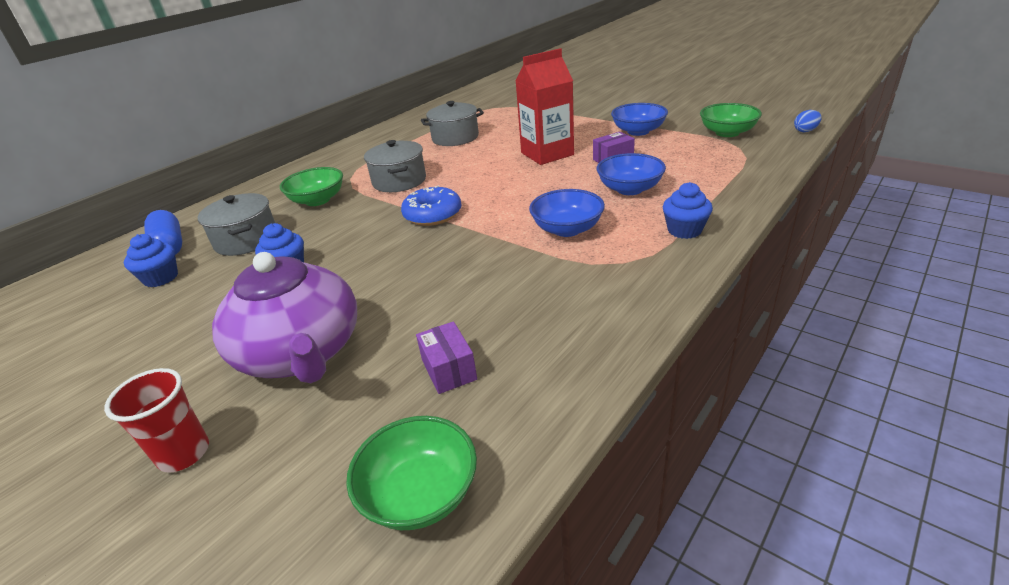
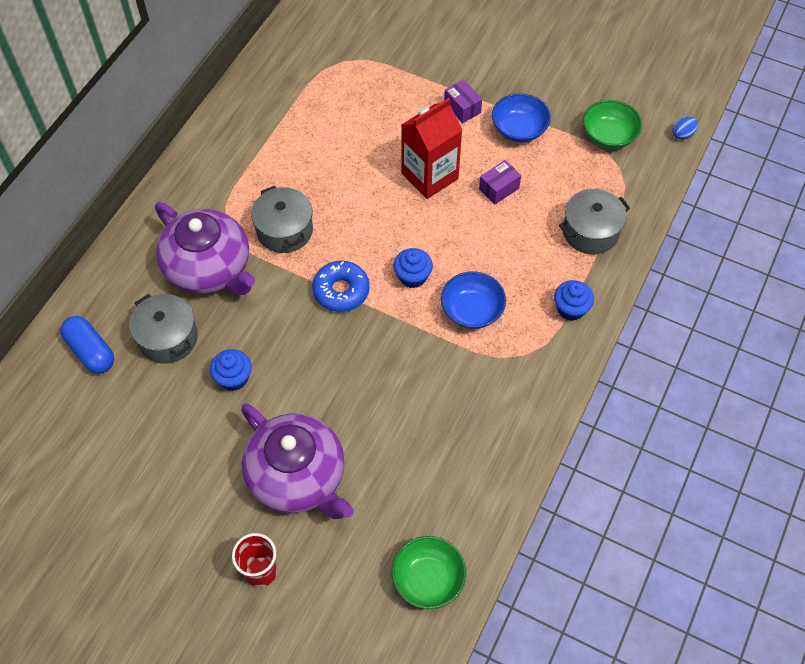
camera: 15 degrees left, 25 degrees up
blue cupcake [124,234,178,287] -> blue cupcake moved to [394,248,433,288]
green bowl [280,167,343,206] -> purple teapot [155,202,255,295]
purple box [416,321,477,394] -> purple box moved to [444,80,482,123]
grey pot [421,101,484,146] -> grey pot moved to [559,189,630,254]
blue bowl [596,153,666,195] -> none

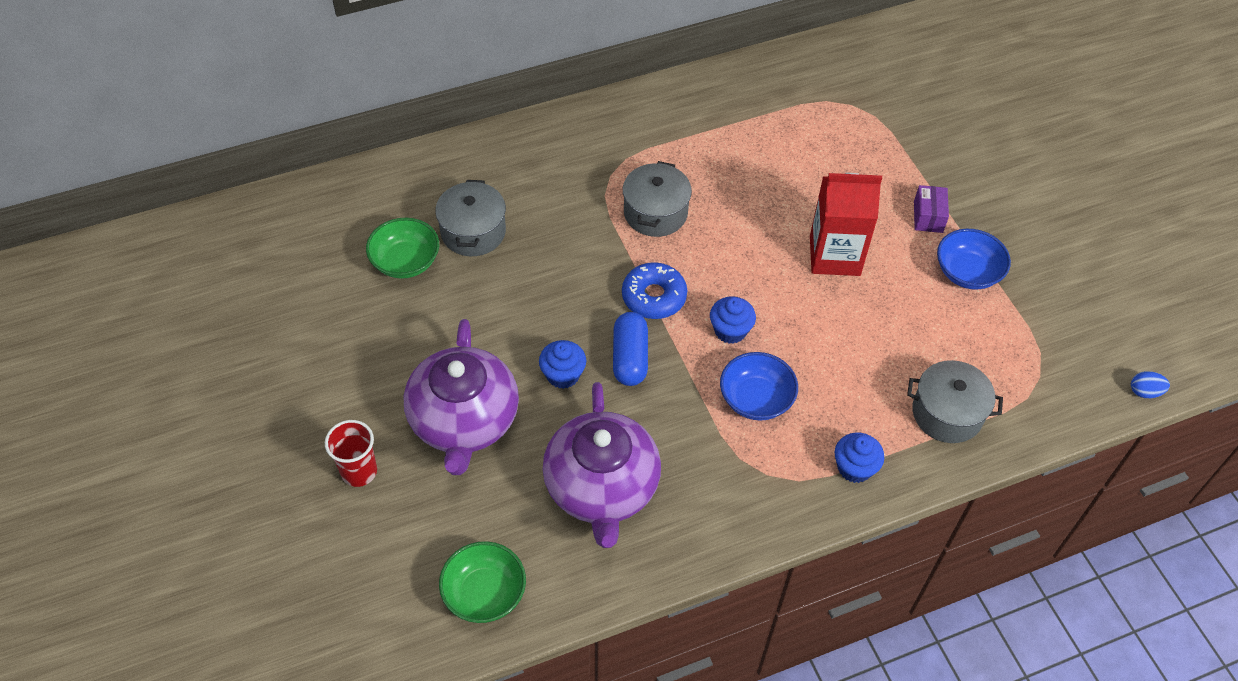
camera: 40 degrees right, 5 degrees down
blue capsule [61,316,114,373] -> blue capsule moved to [613,312,648,386]
purple teapot [155,202,255,295] -> purple teapot moved to [543,382,661,548]
blue cupcake [210,349,252,391] -> blue cupcake moved to [539,340,586,389]
purple box [479,160,521,205] -> none
green bowl [583,100,642,149] -> green bowl moved to [366,218,439,279]

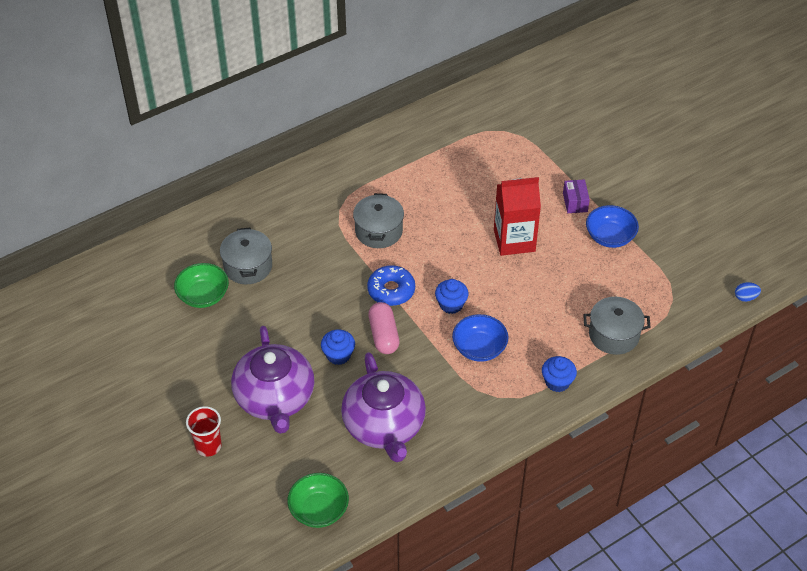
camera: 10 degrees left, 5 degrees down
blue capsule [613,312,648,386] -> pink capsule [368,302,400,354]

